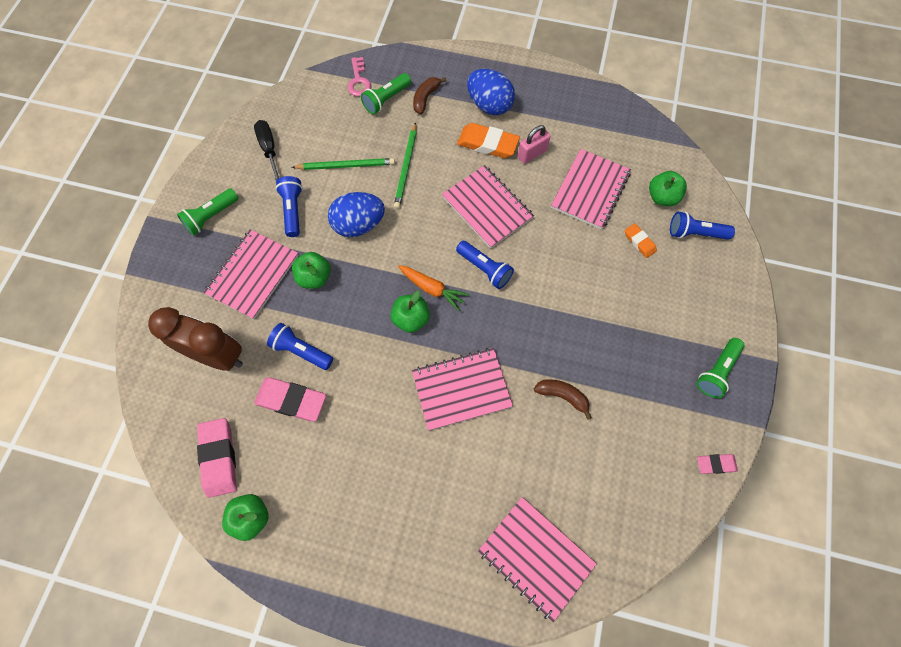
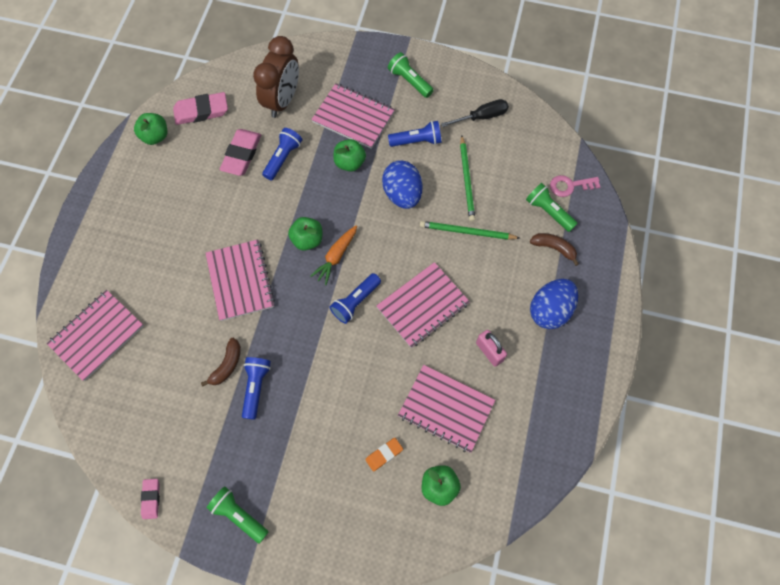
camera: 90 degrees right, 0 degrees up
orange eraser [457,123,520,158] -> none
blue flashlight [670,212,735,240] -> blue flashlight moved to [242,357,271,420]

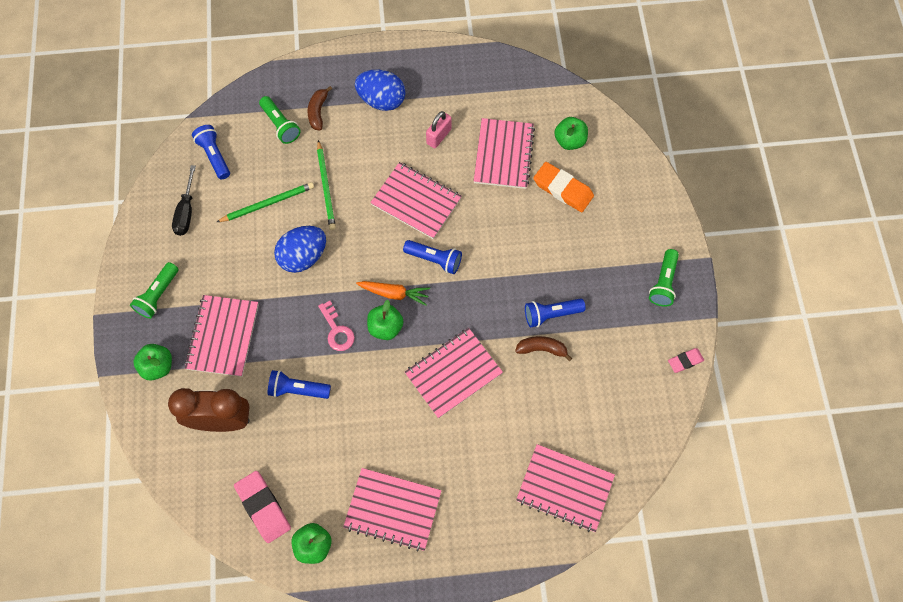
camera: 110 degrees left, 0 degrees up
pink eraser [220,129,261,176] -> none
green apple [333,139,366,172] -> green apple moved to [133,344,172,380]
orange eraser [365,438,403,471] -> orange eraser [533,162,594,212], size x1.78
blue flashlight [388,121,441,147] -> blue flashlight moved to [192,125,230,179]
black screwdriver [441,99,509,127] -> black screwdriver turned 135 degrees counterclockwise [172,165,196,236]
green flashlight [526,183,578,232] -> green flashlight turned 60 degrees counterclockwise [259,96,301,144]
pink key [550,175,600,197] -> pink key moved to [318,301,355,351]
none -> pink notebook [343,468,442,552]

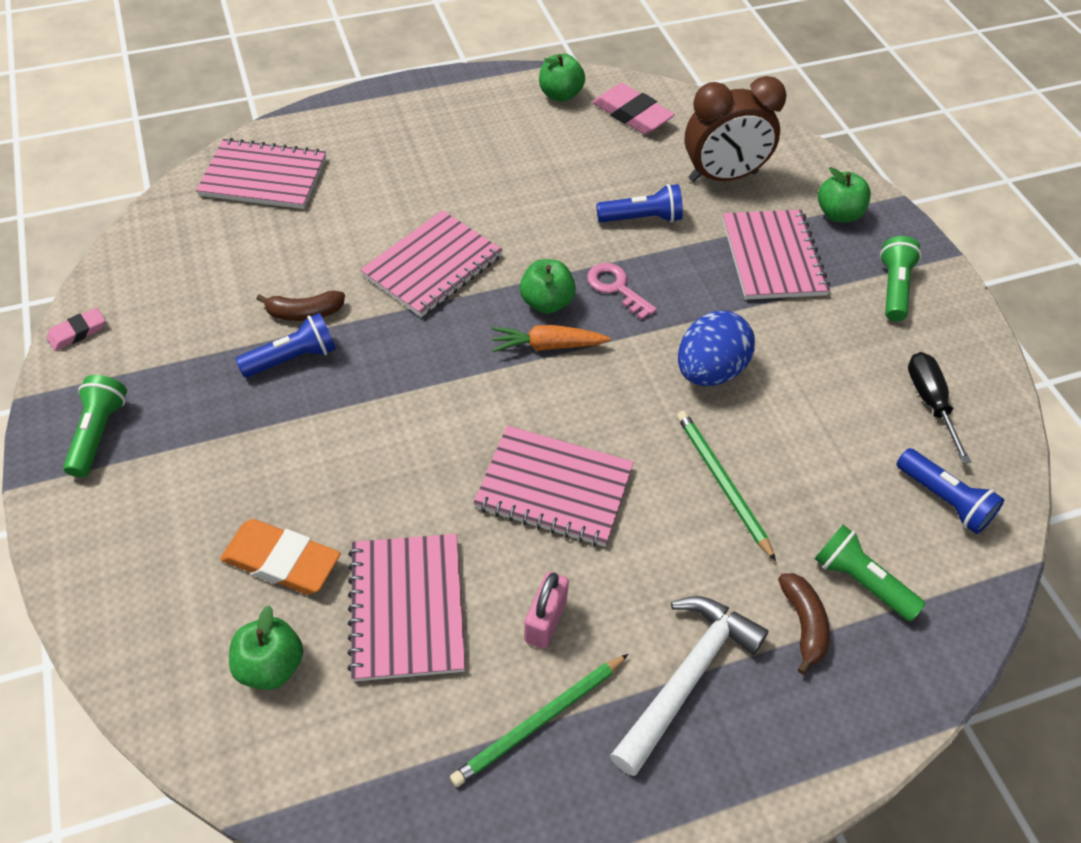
camera: 165 degrees right, 15 degrees down
green pencil [217,182,314,222] -> green pencil moved to [450,654,628,787]
pink notebook [343,468,442,552] -> none
blue egg [355,70,406,111] -> white hammer [610,596,769,776]
blue flashlight [403,240,462,274] -> none

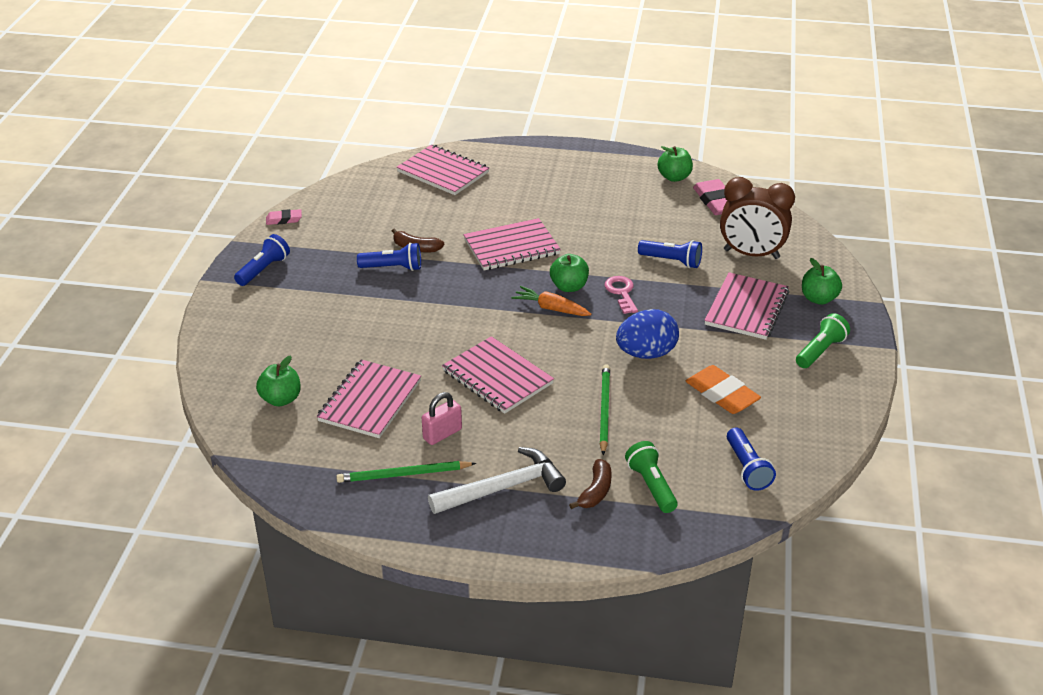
camera: 30 degrees right, 15 degrees down
green flashlight [63,375,127,478] -> blue flashlight [234,234,290,286]
orange eraser [220,519,340,594] -> orange eraser moved to [685,365,761,414]
black screwdriver [908,352,971,463] -> none

